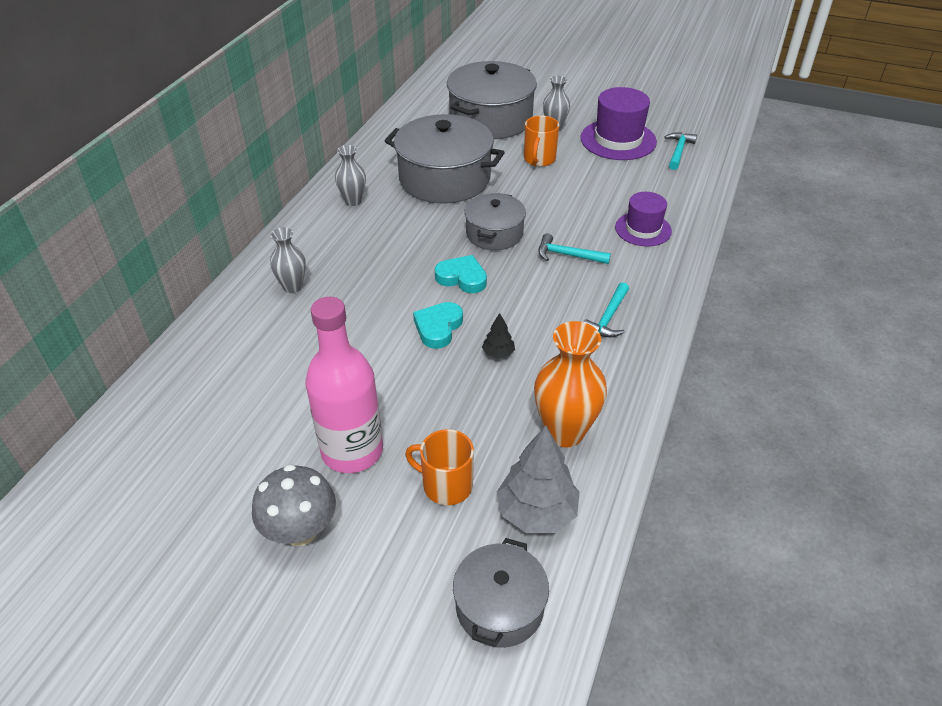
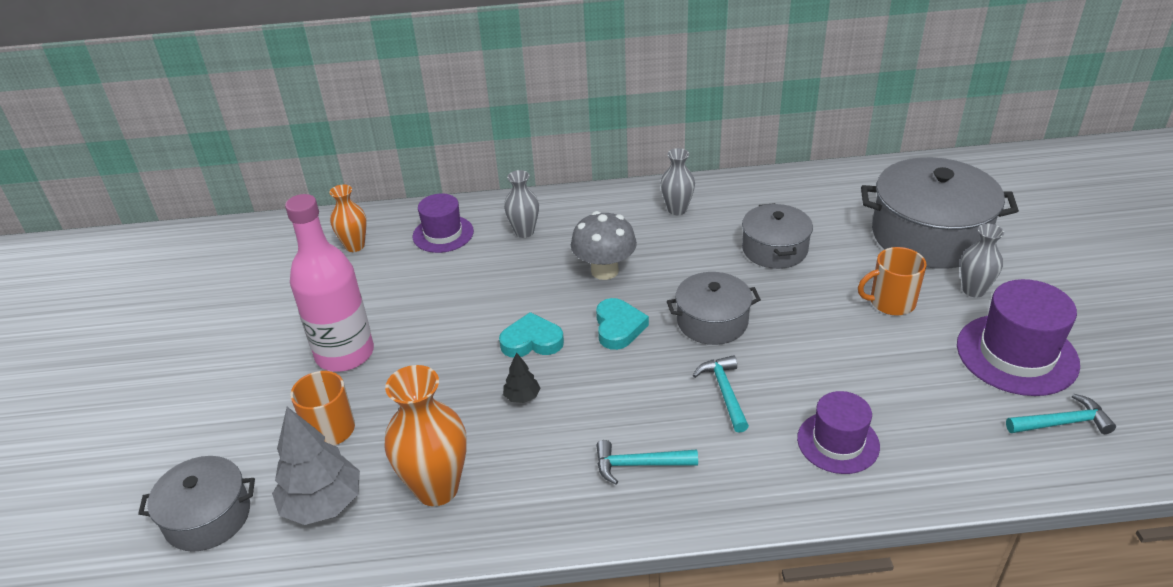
camera: 65 degrees right, 5 degrees down
grey mushroom [252,464,336,546] -> grey mushroom moved to [571,211,637,280]
grey pot [385,114,505,204] -> grey pot [742,203,813,269], size x0.58
none -> orange vase [329,185,367,252]
none -> purple hat [413,194,474,253]

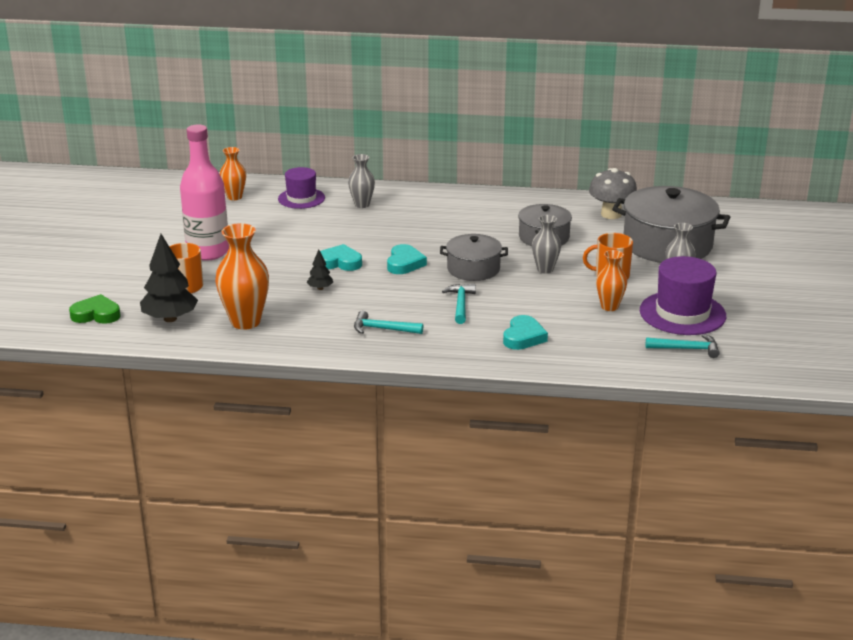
camera: 10 degrees right, 10 degrees down
grey pot [138,456,255,552] -> green heart [69,294,120,324]
grey tree [272,407,360,525] -> black tree [140,234,198,322]
grey mushroom [571,211,637,280] -> grey mushroom moved to [589,168,637,219]
grey vase [661,148,695,215] -> grey vase moved to [532,215,561,273]
purple hat [797,391,880,474] -> turquoise heart [503,315,548,350]
none -> orange vase [596,250,627,311]

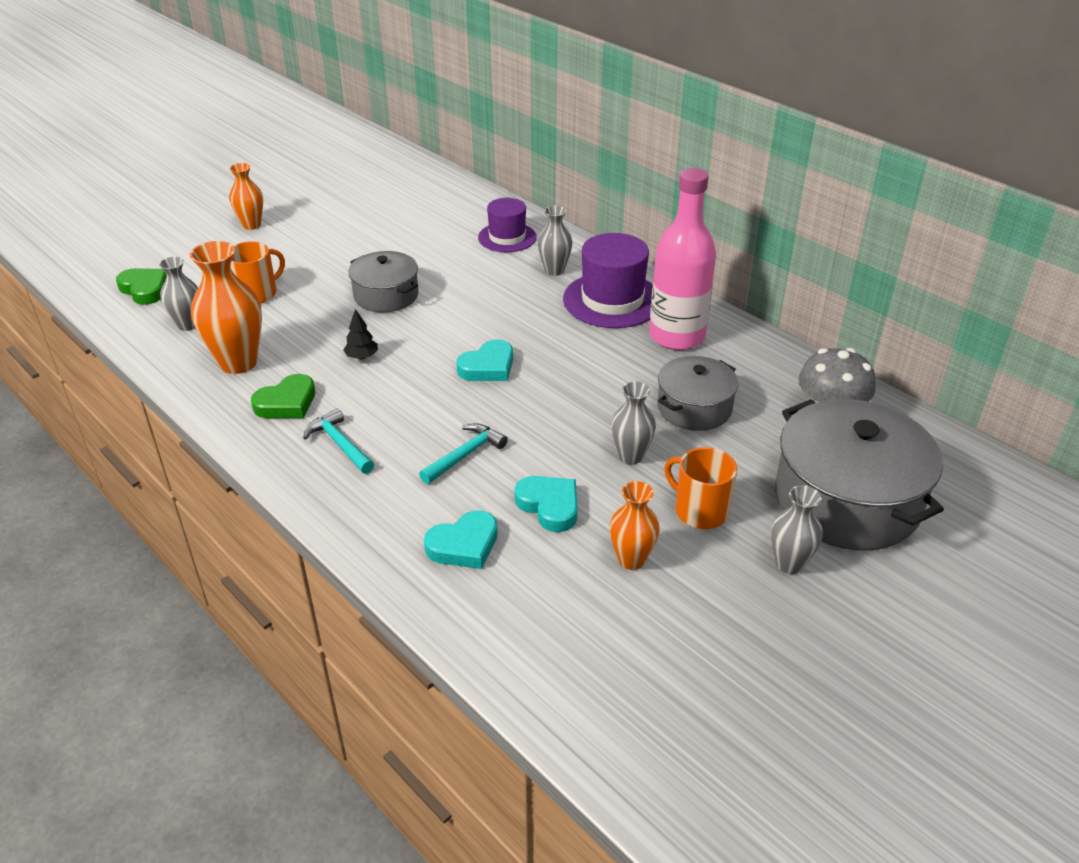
camera: 40 degrees right, 10 degrees up
black tree [140,234,198,322] -> grey vase [159,257,198,331]
pink bottle [180,124,229,261] -> pink bottle moved to [649,168,716,350]
orange vase [220,147,246,200] -> orange vase moved to [229,163,263,230]
turquoise heart [320,244,362,271] -> turquoise heart moved to [515,476,578,532]
grey pot [440,234,508,281] -> grey pot moved to [349,251,418,312]
purple hat [640,256,726,335] -> purple hat moved to [563,233,653,328]
turquoise hammer [646,334,719,358] -> none
none -> green heart [251,374,315,418]

